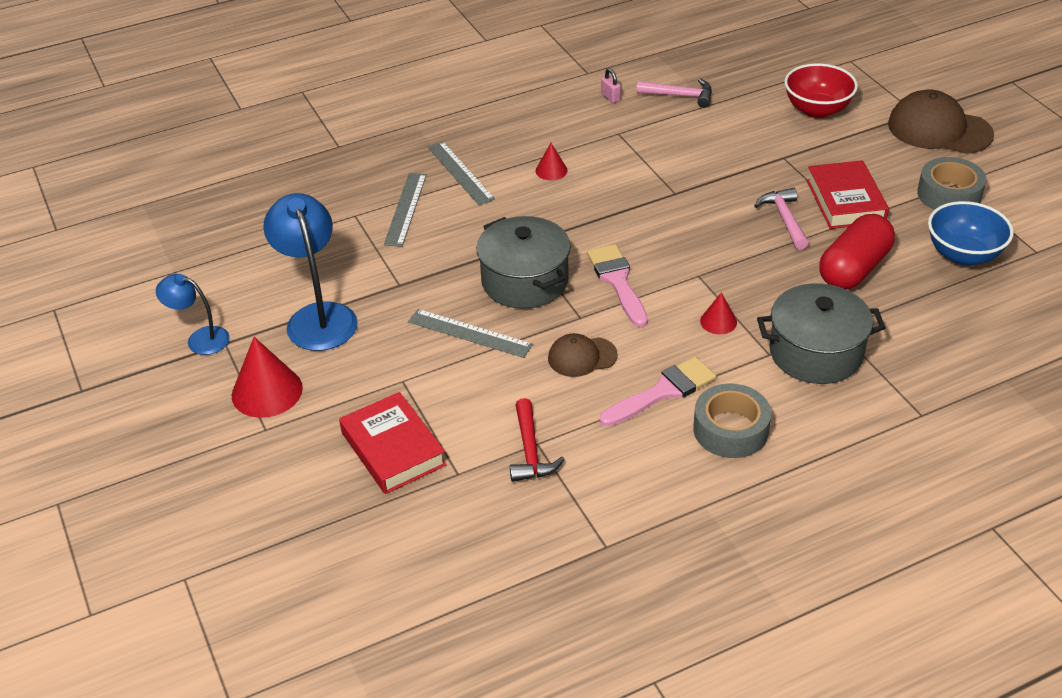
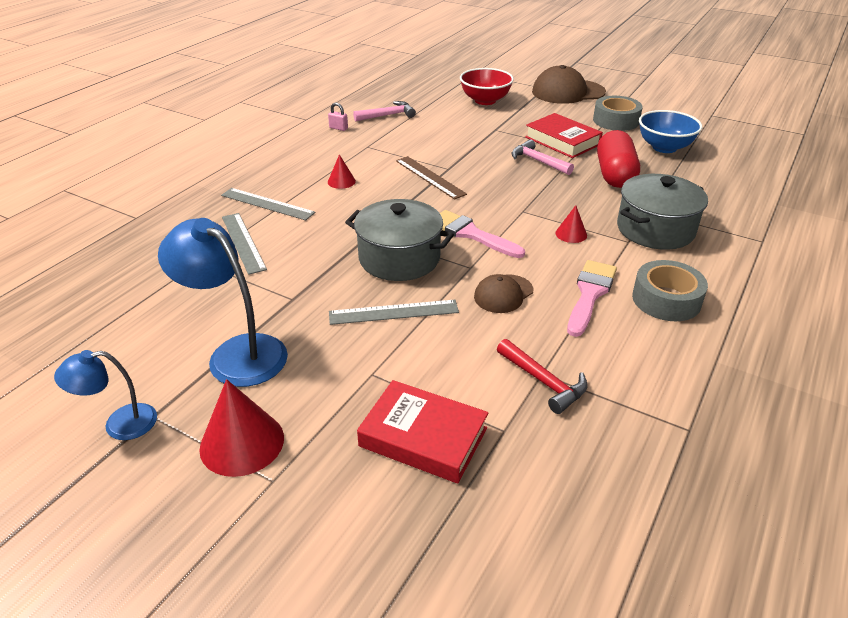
camera: 35 degrees left, 5 degrees down
none -> brown ruler [396,156,467,199]

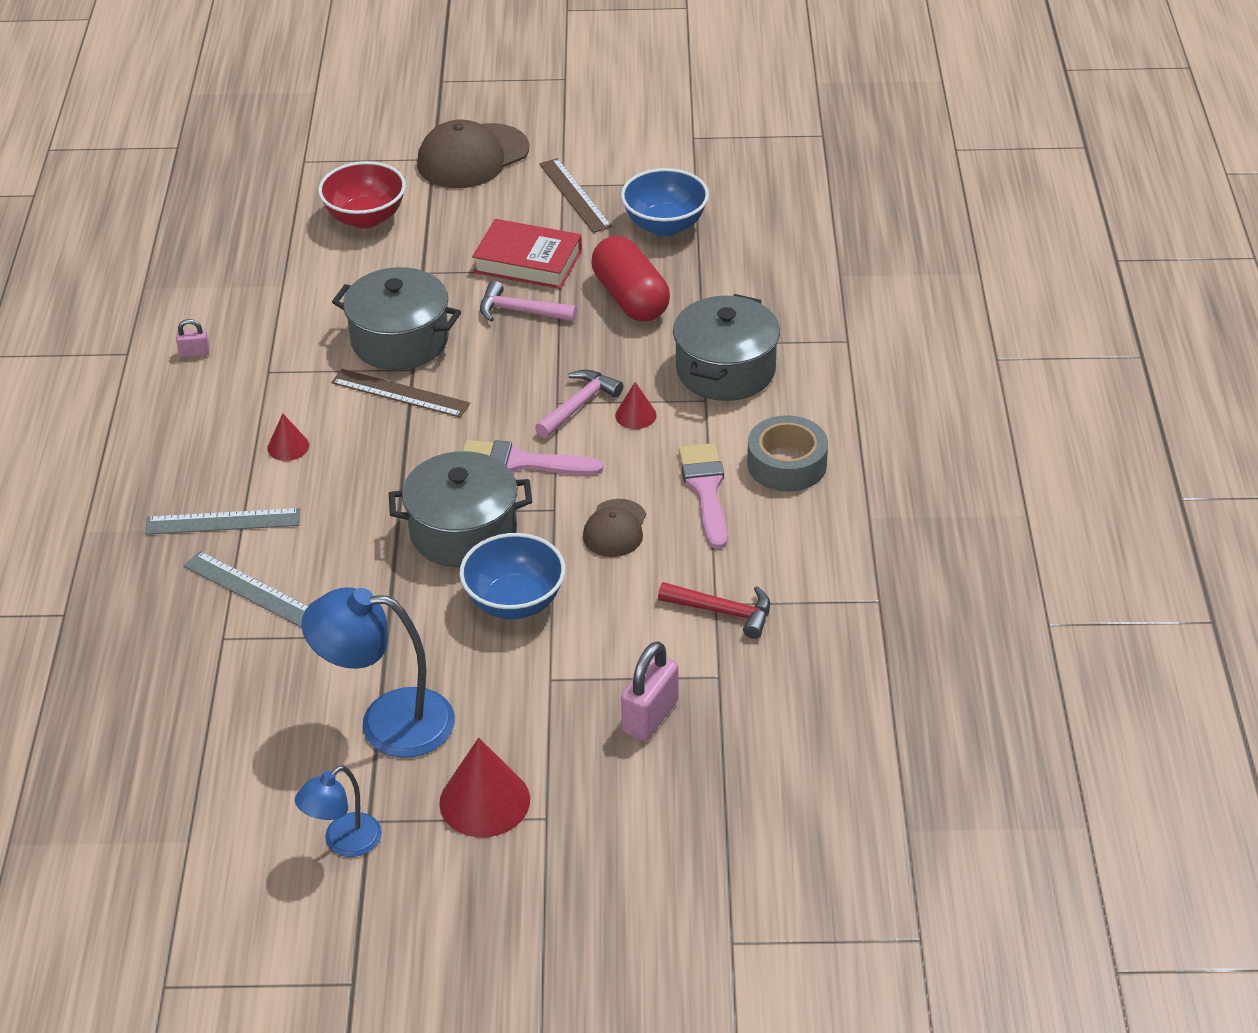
camera: 30 degrees left, 5 degrees up
grey ruler [329,300,459,325] -> blue bowl [459,533,565,619]
pink hammer [353,101,416,121] -> pink hammer moved to [535,370,624,438]
red book [357,380,488,483] -> pink padlock [621,641,679,741]
grey tape [593,96,643,131] -> brown ruler [539,158,612,233]
none -> grey pot [332,267,461,370]

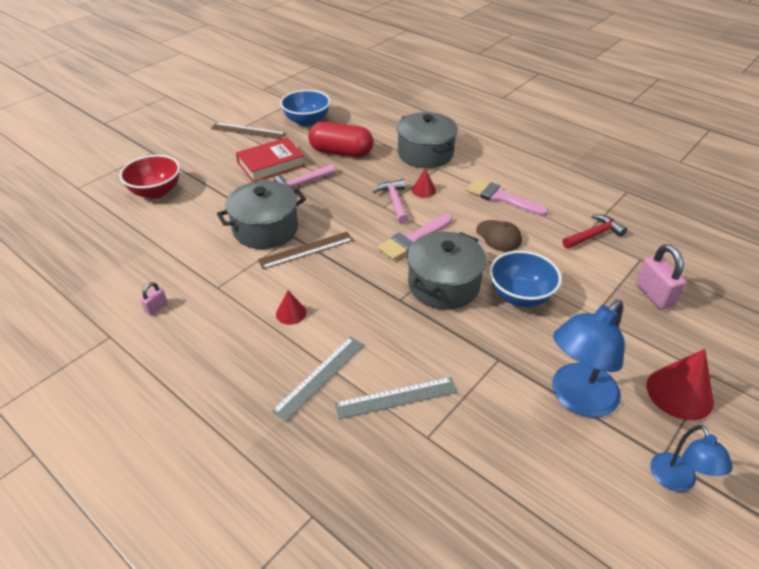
camera: 50 degrees left, 0 degrees up
brown cap [417,119,529,188] -> none
grey tape [747,415,828,492] -> none

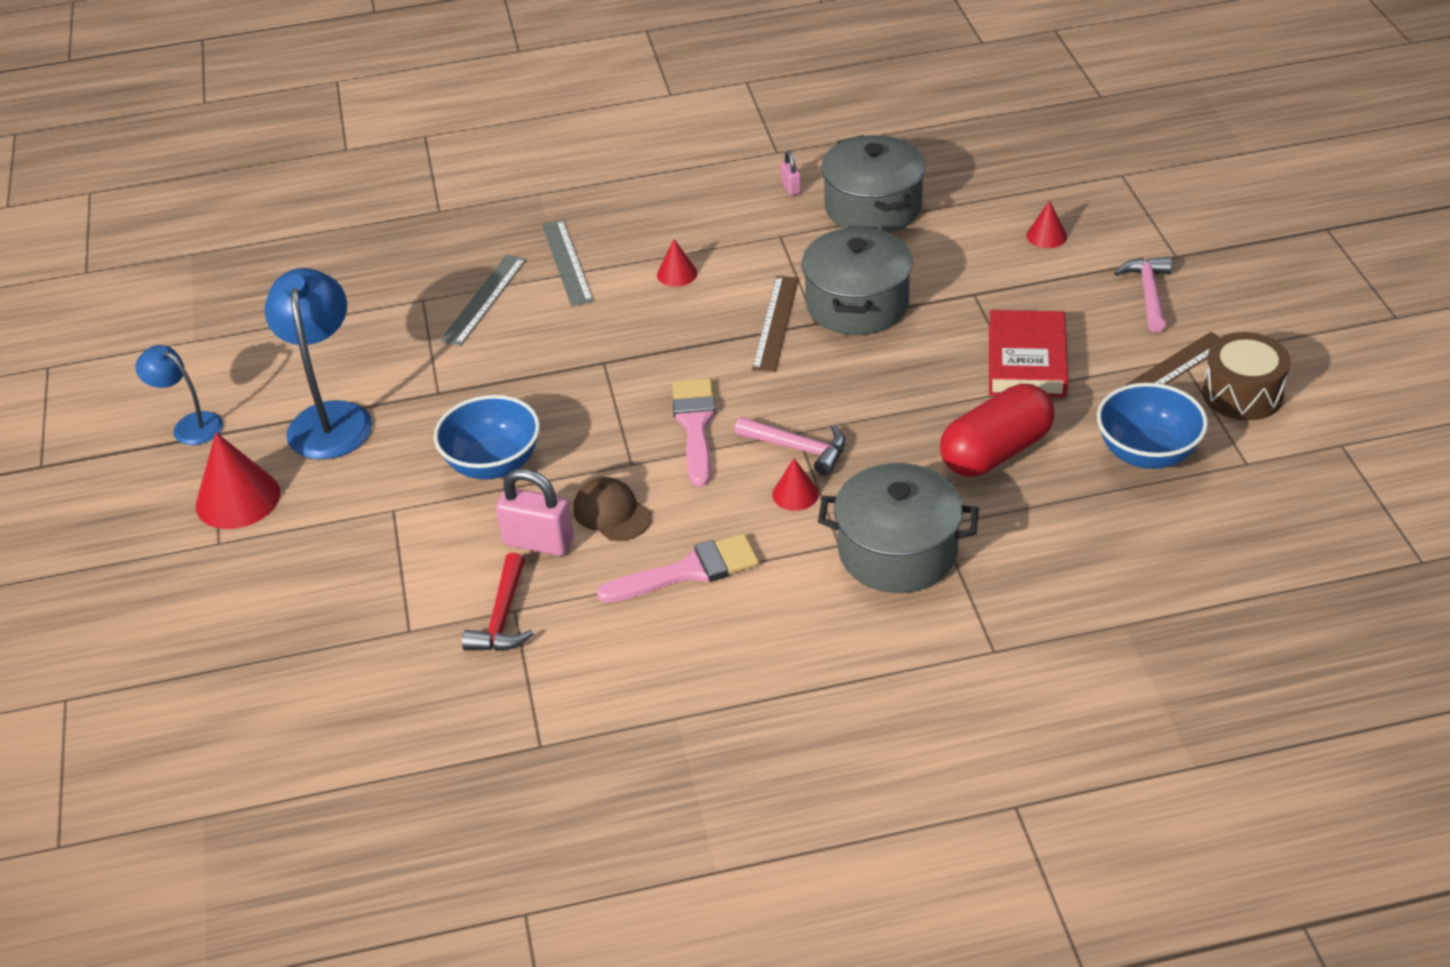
camera: 130 degrees right, 0 degrees up
red bowl [120,155,180,199] -> red cone [1026,201,1067,248]
pink hammer [274,164,335,194] -> pink hammer moved to [1114,257,1172,332]
grey pot [407,231,487,310] -> grey pot moved to [821,135,926,233]
brown cap [476,220,522,251] -> brown cap turned 45 degrees clockwise [573,477,651,541]
pink padlock [636,244,686,310] -> pink padlock moved to [496,469,574,556]
none -> brown drum [1202,332,1291,421]

